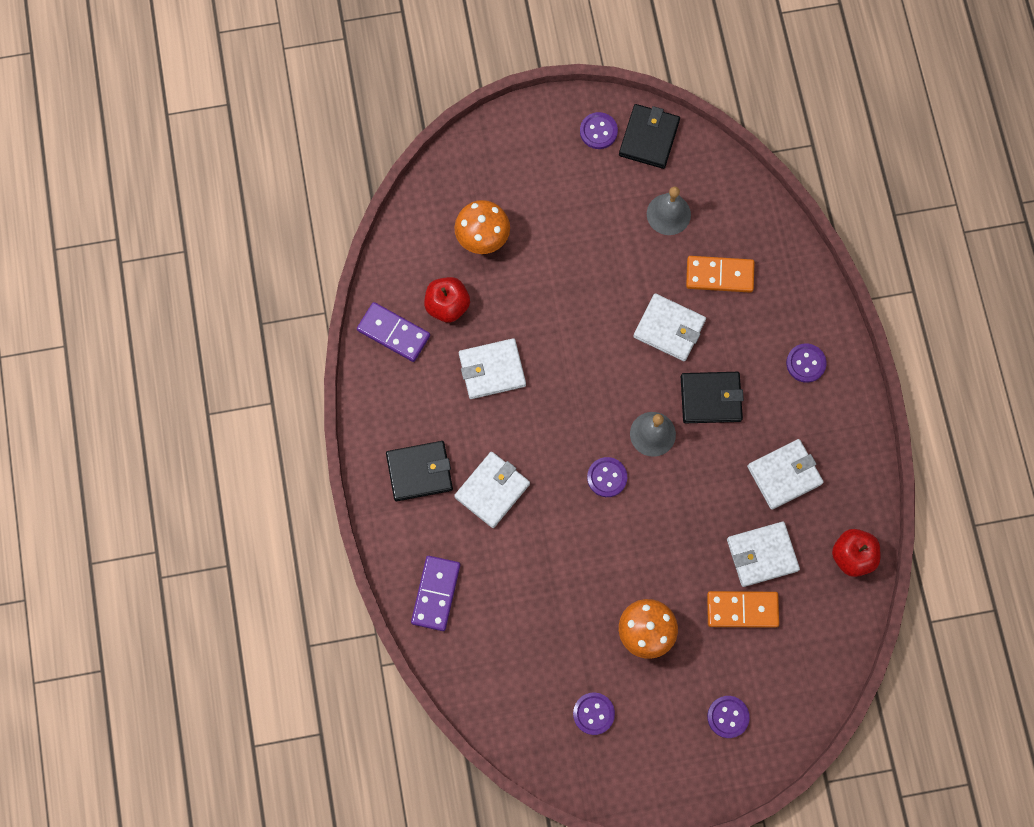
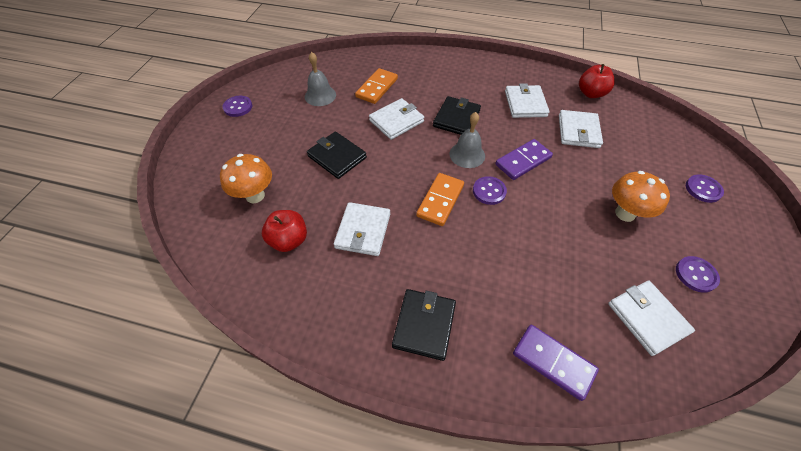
camera: 65 degrees left, 20 degrees down
purple domino [357,302,430,362] -> purple domino moved to [495,139,553,180]
white wallet [454,452,530,528] -> white wallet moved to [608,281,695,356]
black wallet [619,104,680,169] -> black wallet moved to [307,131,367,179]
orange domino [707,591,779,628] -> orange domino moved to [416,173,464,226]
purple button [786,343,826,383] -> none

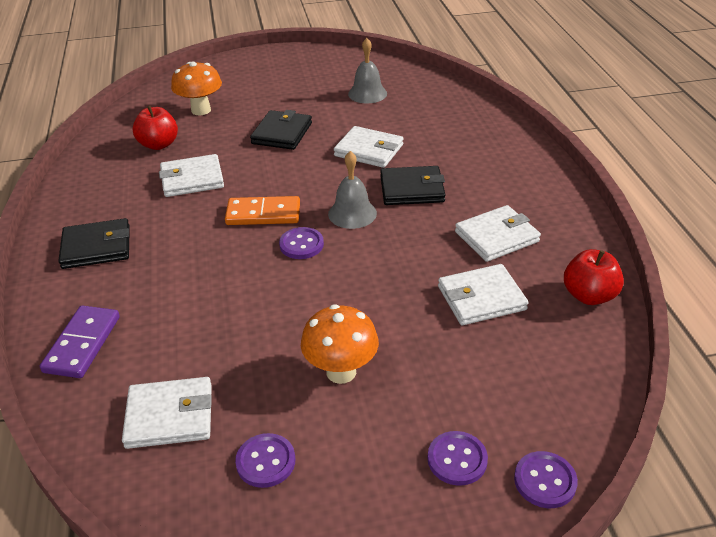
camera: 65 degrees right, 15 degrees down
purple button [223,96,252,117] -> purple button moved to [514,451,578,508]
orange domino [355,68,398,104] -> none
purple domino [495,139,553,180] -> none
white wallet [608,281,695,356] -> white wallet turned 45 degrees clockwise [122,377,212,449]

